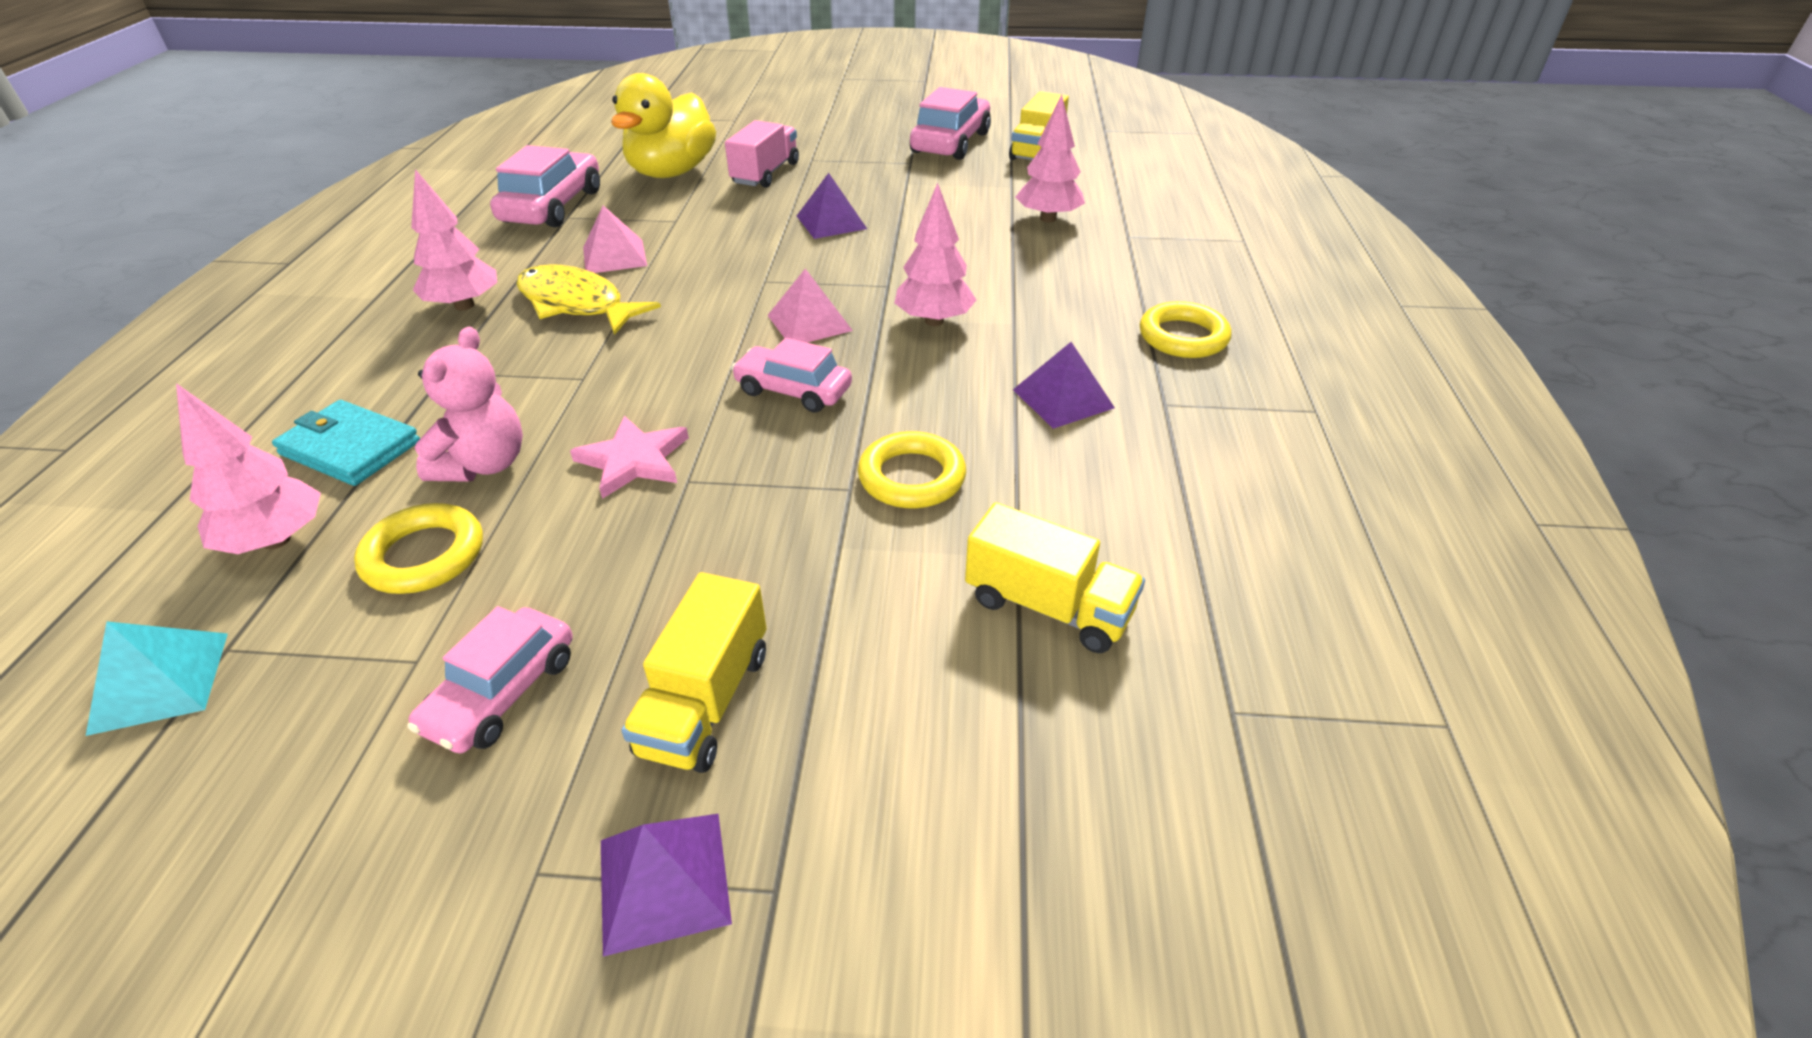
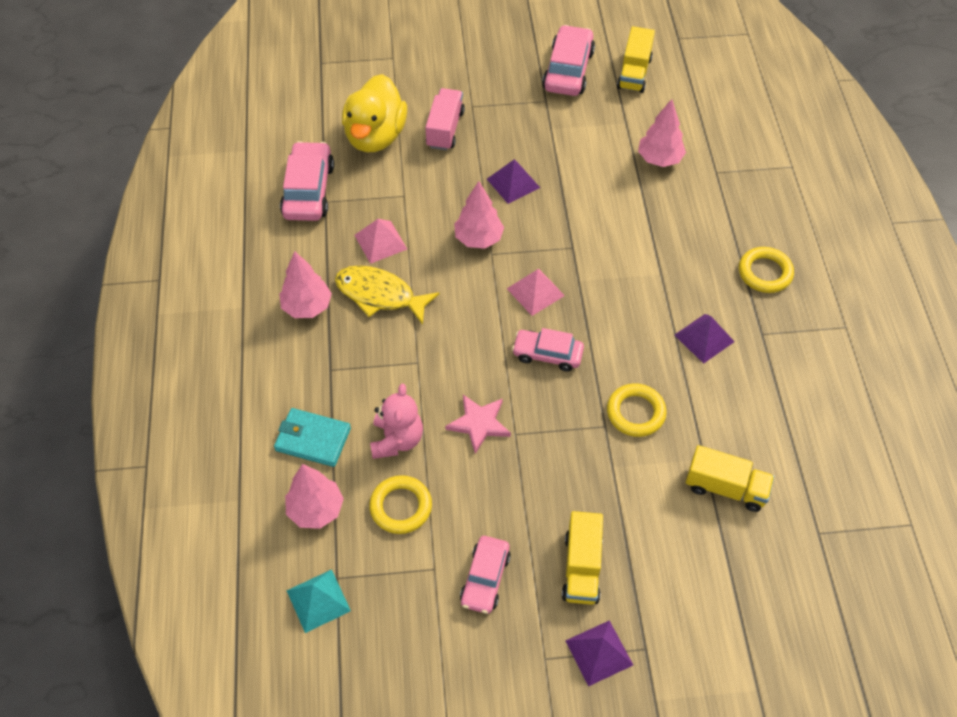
camera: 10 degrees left, 15 degrees up
pink tree [894,183,976,326] -> pink tree moved to [454,181,504,249]

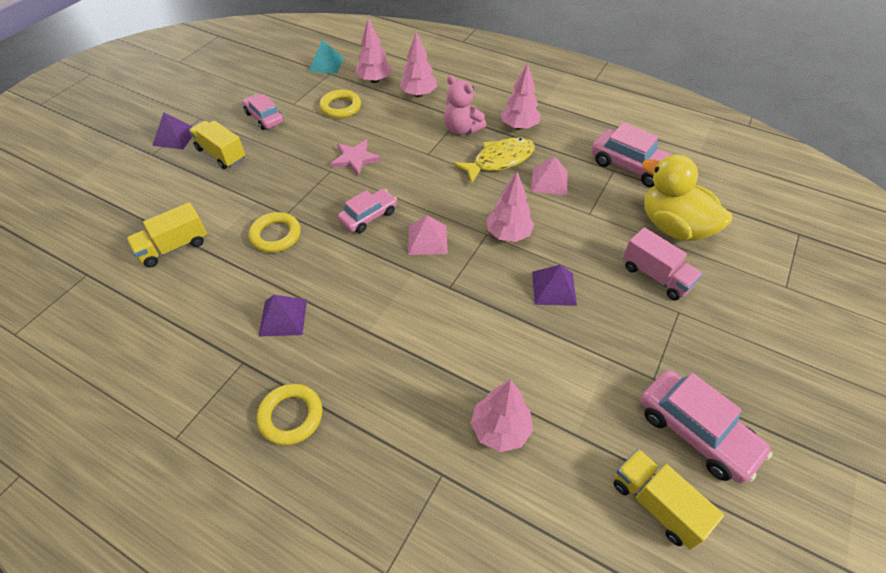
camera: 125 degrees right, 5 degrees down
turquoise wallet [274,408,351,467] -> pink tree [399,31,437,97]
pink teddy bear [370,384,423,459] -> pink teddy bear moved to [444,75,486,135]

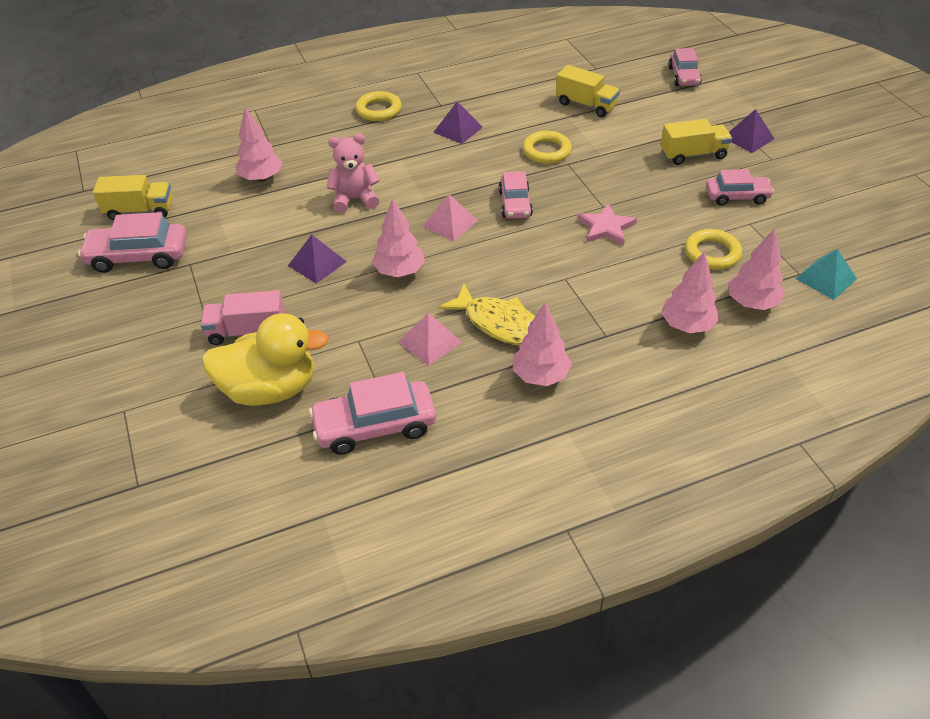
camera: 130 degrees right, 5 degrees down
yellow truck [126,202,207,268] -> yellow truck turned 120 degrees clockwise [556,65,620,117]
pink teddy bear [444,75,486,135] -> pink teddy bear moved to [327,134,380,213]
yellow fish [453,137,535,184] -> yellow fish turned 60 degrees counterclockwise [438,284,535,346]
none -> pink car [668,48,702,86]

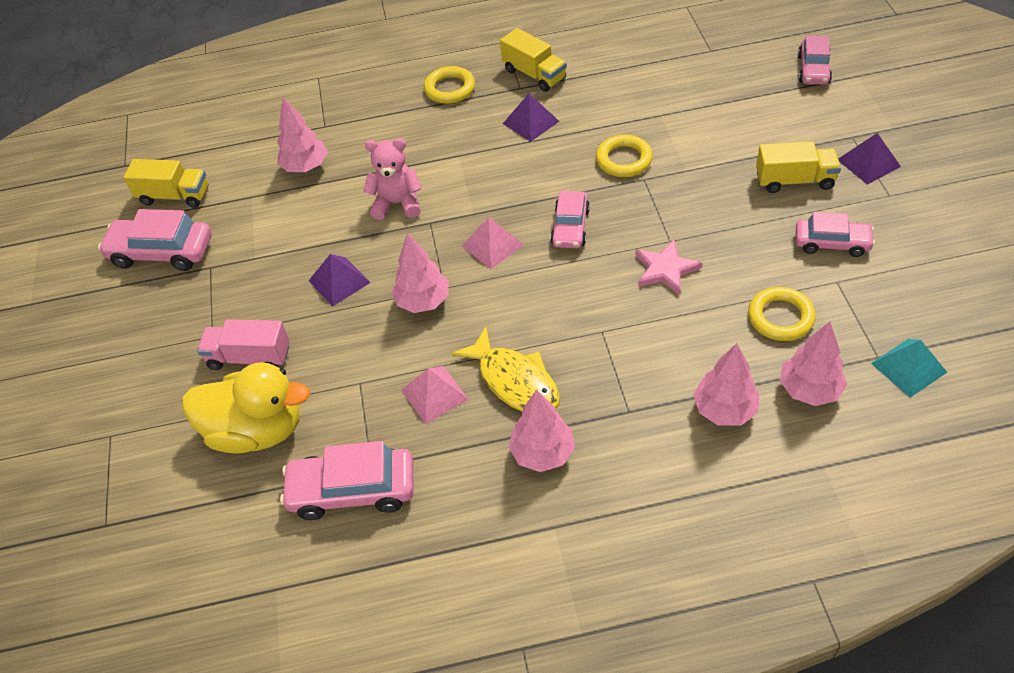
camera: 15 degrees right, 5 degrees up
yellow truck [556,65,620,117] -> yellow truck moved to [500,28,567,92]

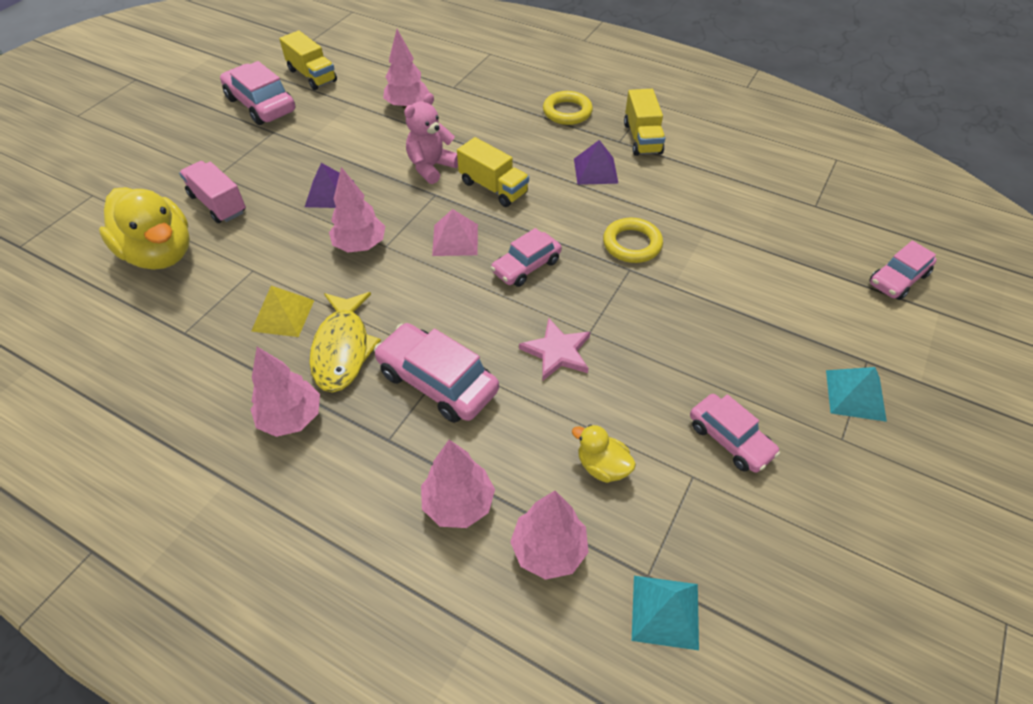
camera: 35 degrees right, 0 degrees up
pink car [280,441,414,520] -> pink car moved to [374,323,499,423]
pink teddy bear [363,138,422,220] -> pink teddy bear turned 90 degrees counterclockwise [404,93,458,184]
pink pyramid [401,366,469,424] -> yellow pyramid [251,286,314,337]
yellow ring [748,287,816,341] -> yellow duck [572,424,636,483]
yellow truck [756,141,841,193] -> yellow truck moved to [457,137,529,207]
purple pyramid [838,133,901,185] -> turquoise pyramid [826,367,887,422]

